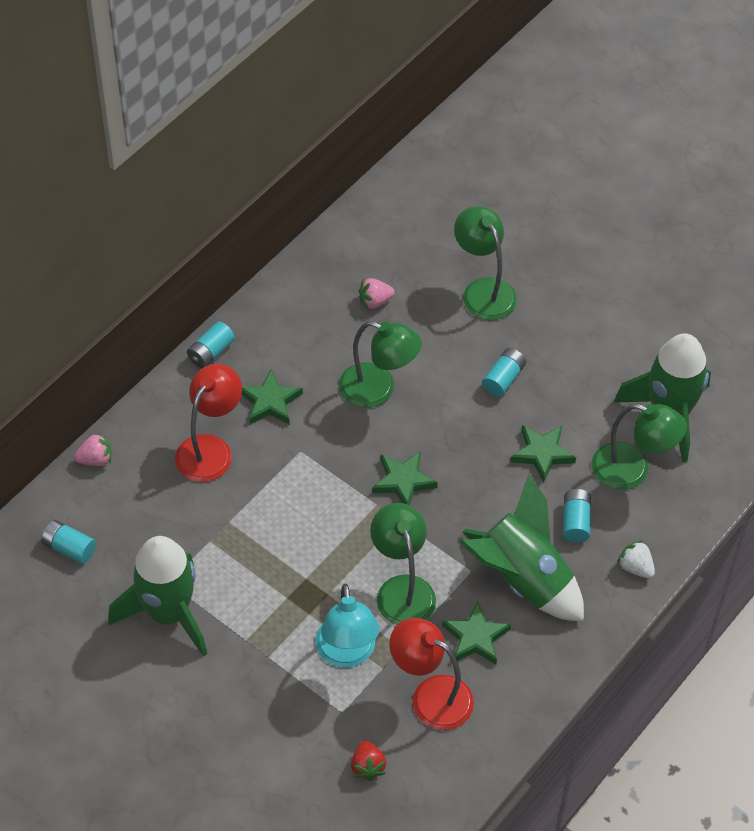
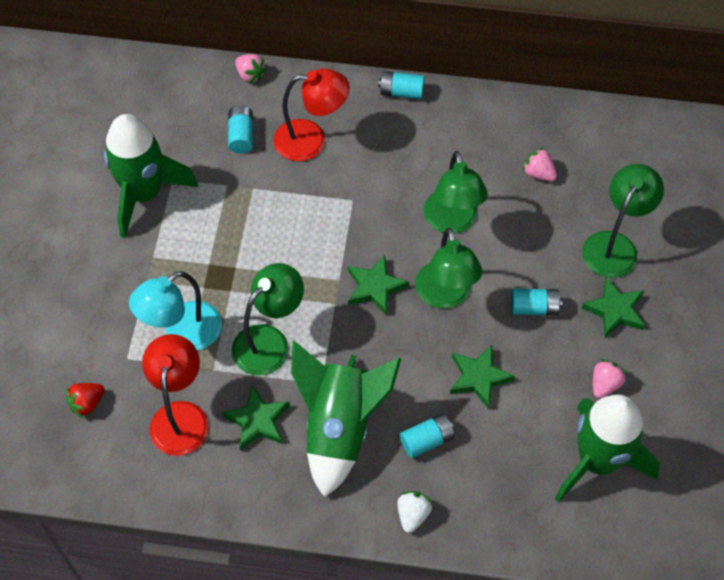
camera: 60 degrees right, 5 degrees up
turquoise battery [41,520,96,564] -> turquoise battery moved to [228,105,253,153]
green star [242,369,303,425] -> green star moved to [581,277,645,338]
green lamp [592,404,687,490] -> green lamp moved to [415,228,483,309]
none -> pink strawberry [593,359,627,398]

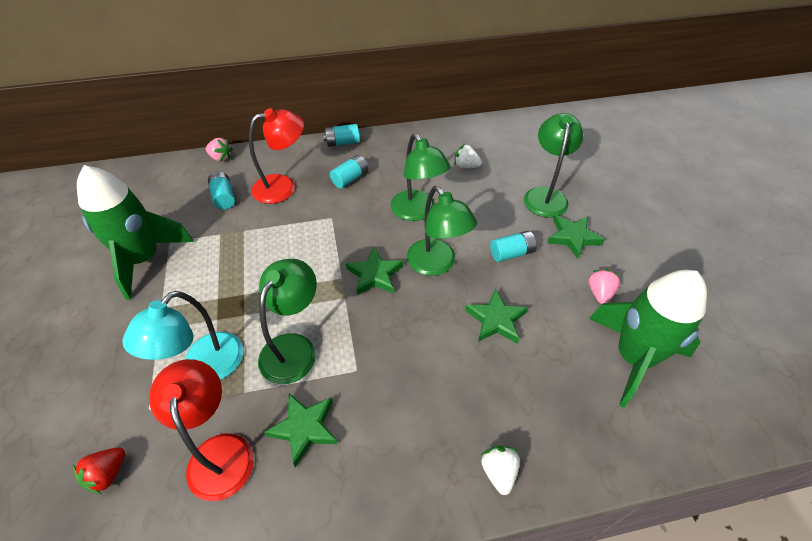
camera: 20 degrees left, 10 degrees down
green rocket [291,341,401,498] -> none
turquoise battery [400,413,455,458] -> turquoise battery moved to [330,155,368,188]
pink strawberry [522,147,557,181] -> white strawberry [454,144,482,168]

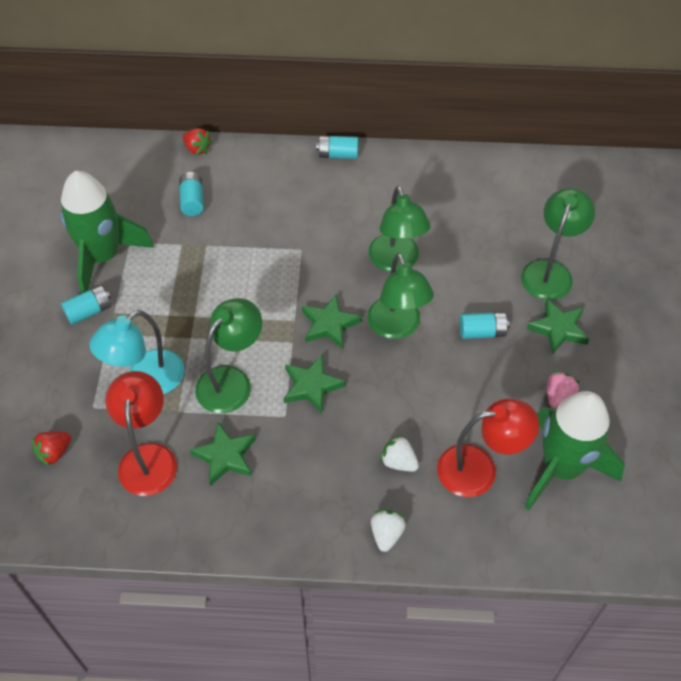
camera: 15 degrees right, 5 degrees up
pink strawberry [206,138,233,162] -> red strawberry [183,128,212,155]
red lamp [249,108,304,204] -> red lamp moved to [437,399,539,497]
turquoise battery [330,155,368,188] -> turquoise battery moved to [61,285,111,325]
white strawberry [454,144,482,168] -> white strawberry moved to [380,434,419,472]
green star [465,289,528,344] -> green star moved to [284,354,345,414]

